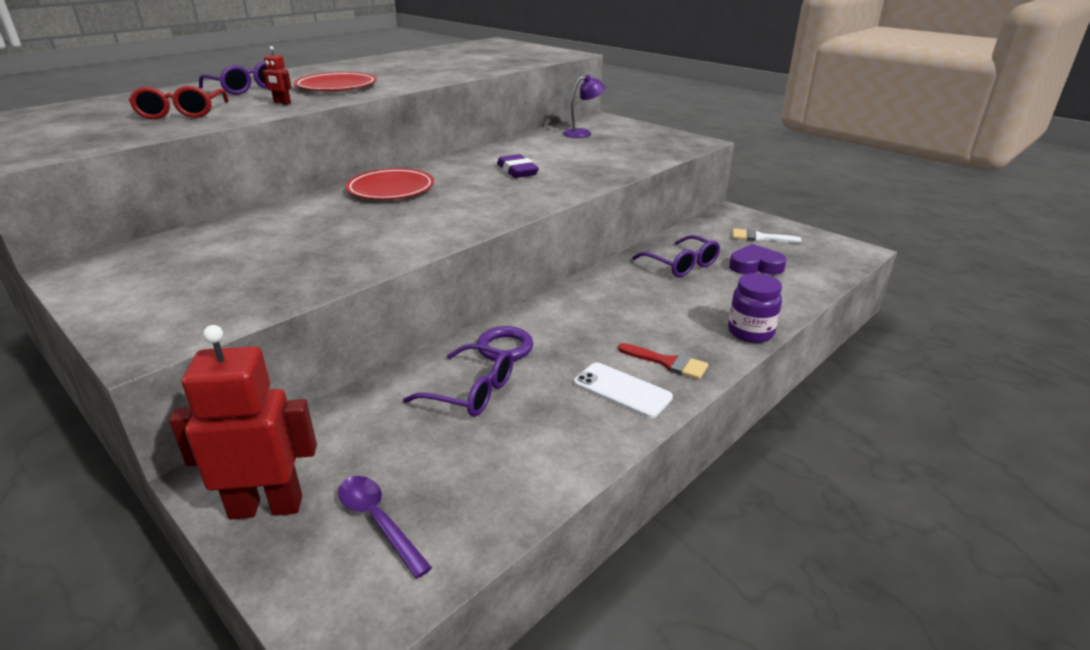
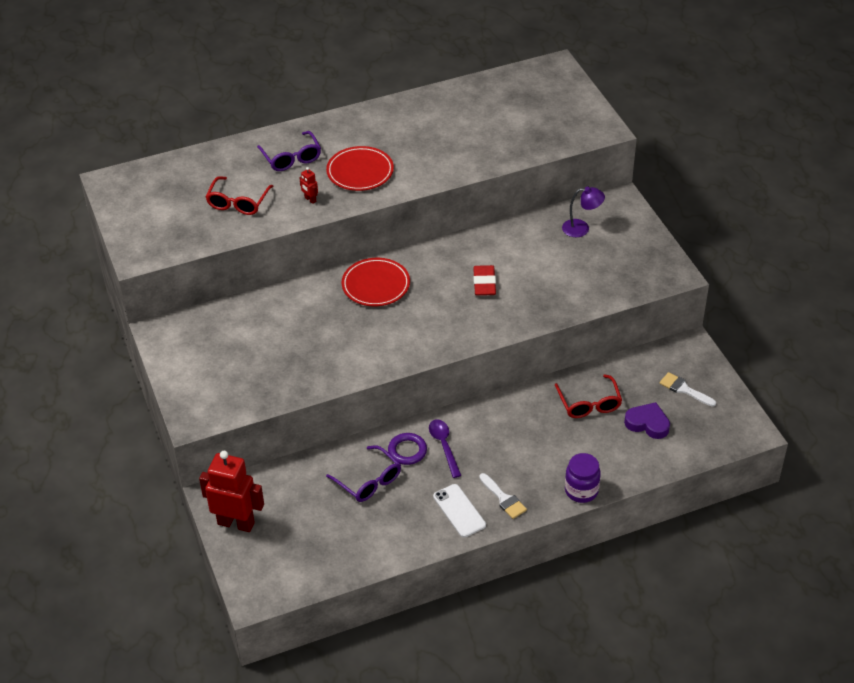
camera: 25 degrees right, 15 degrees up
purple spoon [338,476,432,578] -> purple spoon moved to [429,419,462,478]
purple eraser [497,154,539,178] -> red eraser [473,265,496,296]
red brush [618,343,708,379] -> white brush [479,473,527,519]
purple glasses [632,235,720,277] -> red glasses [555,374,622,418]

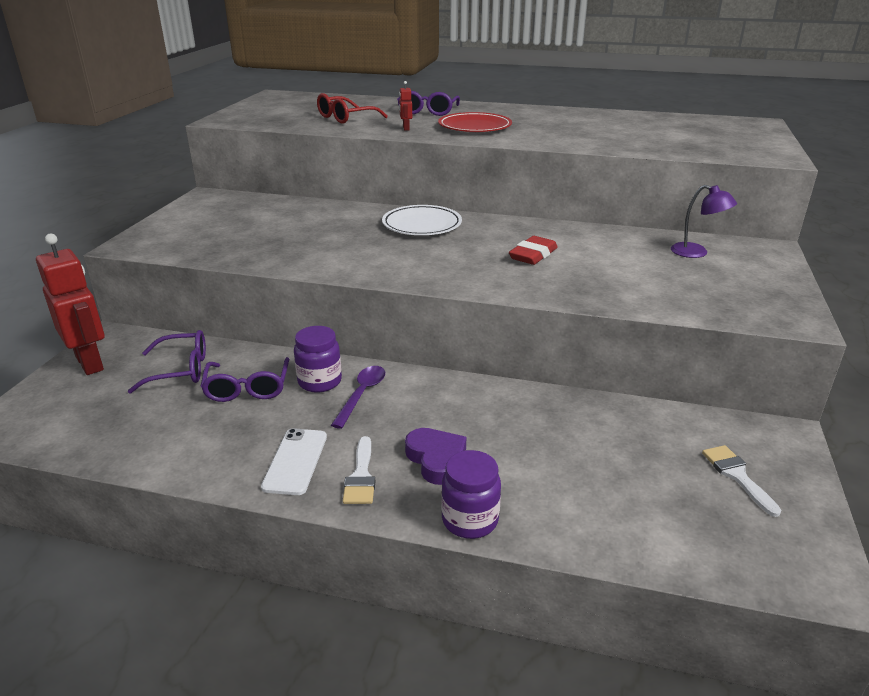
camera: 35 degrees right, 15 degrees down
red plate [342,258,410,306] -> white plate [382,205,462,235]
purple ring [388,433,427,465] -> purple jar [294,326,342,392]
red glasses [555,374,622,418] -> none
purple heart [624,402,670,439] -> purple heart moved to [405,428,466,485]
none -> purple glasses [128,330,206,394]

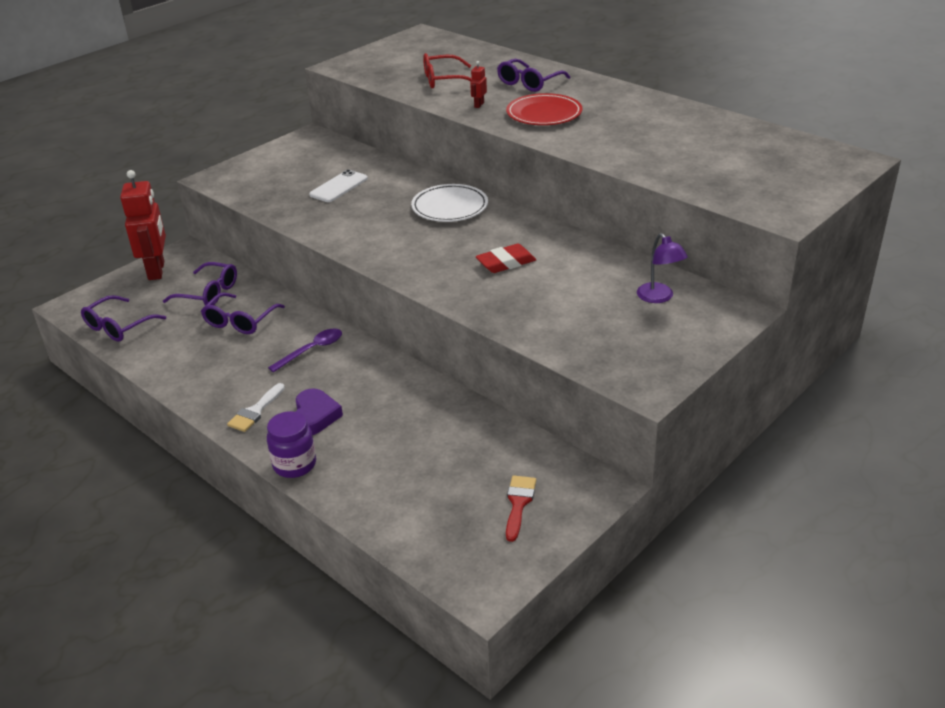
camera: 30 degrees right, 5 degrees up
white phone [261,428,327,495] -> white phone moved to [309,170,368,202]
purple jar [294,326,342,392] -> none
white brush [702,445,781,517] -> red brush [506,475,536,542]
none -> purple glasses [81,295,166,342]

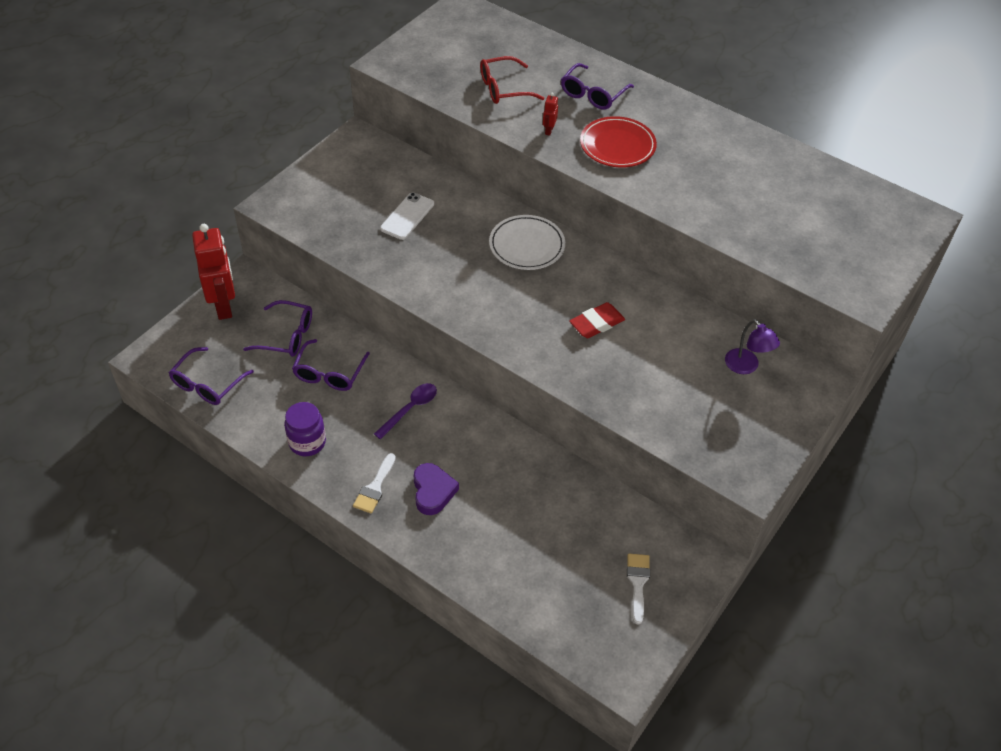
camera: 10 degrees left, 15 degrees up
purple jar [267,411,316,478] -> purple jar moved to [284,402,326,456]
red brush [506,475,536,542] -> white brush [627,554,650,624]

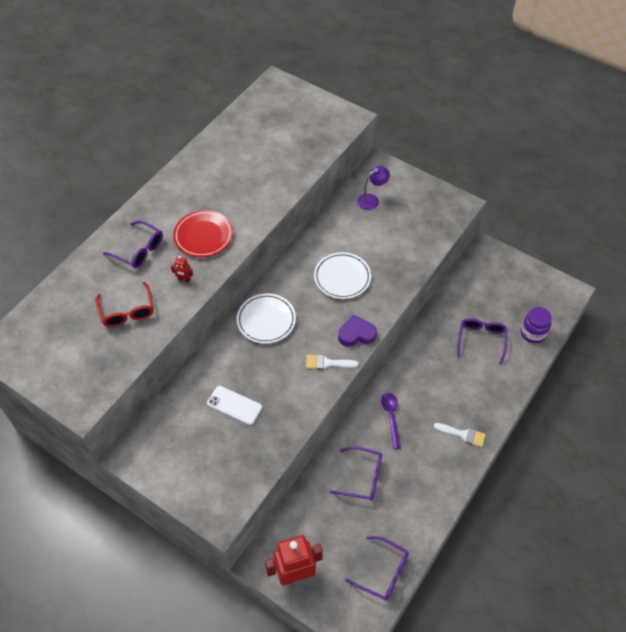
camera: 90 degrees left, 5 degrees up
purple glasses [243,300,312,357] -> purple glasses moved to [457,318,507,365]
purple jar [284,402,326,456] -> purple jar moved to [521,307,552,343]
purple spoon [374,383,437,439] -> purple spoon turned 45 degrees clockwise [381,392,401,449]
purple heart [414,463,459,515] -> purple heart moved to [338,315,377,347]
red eraser [569,302,625,338] -> white plate [314,252,371,299]
white brush [627,554,650,624] -> white brush moved to [306,355,359,370]

